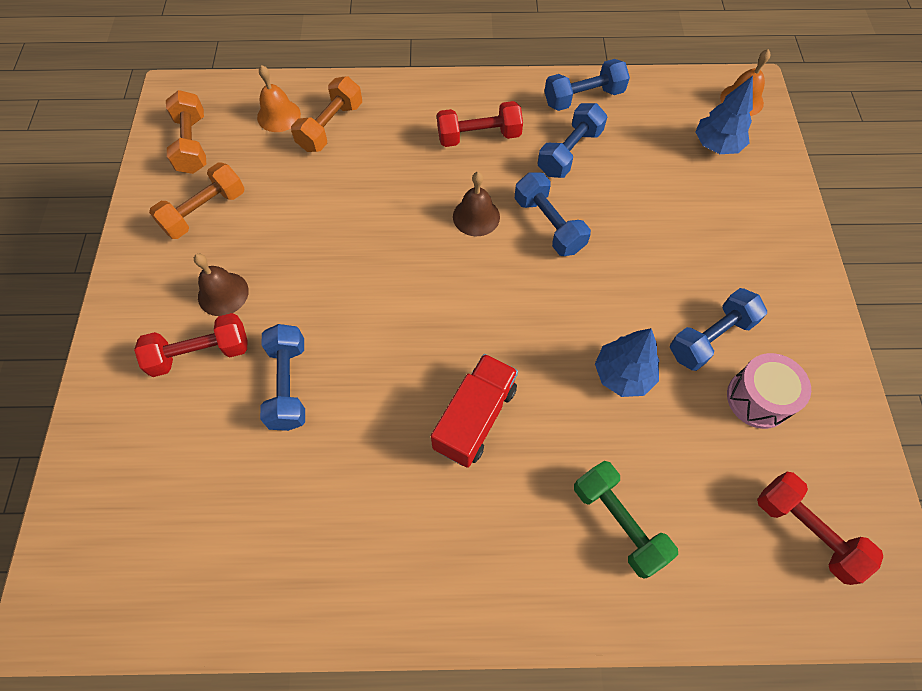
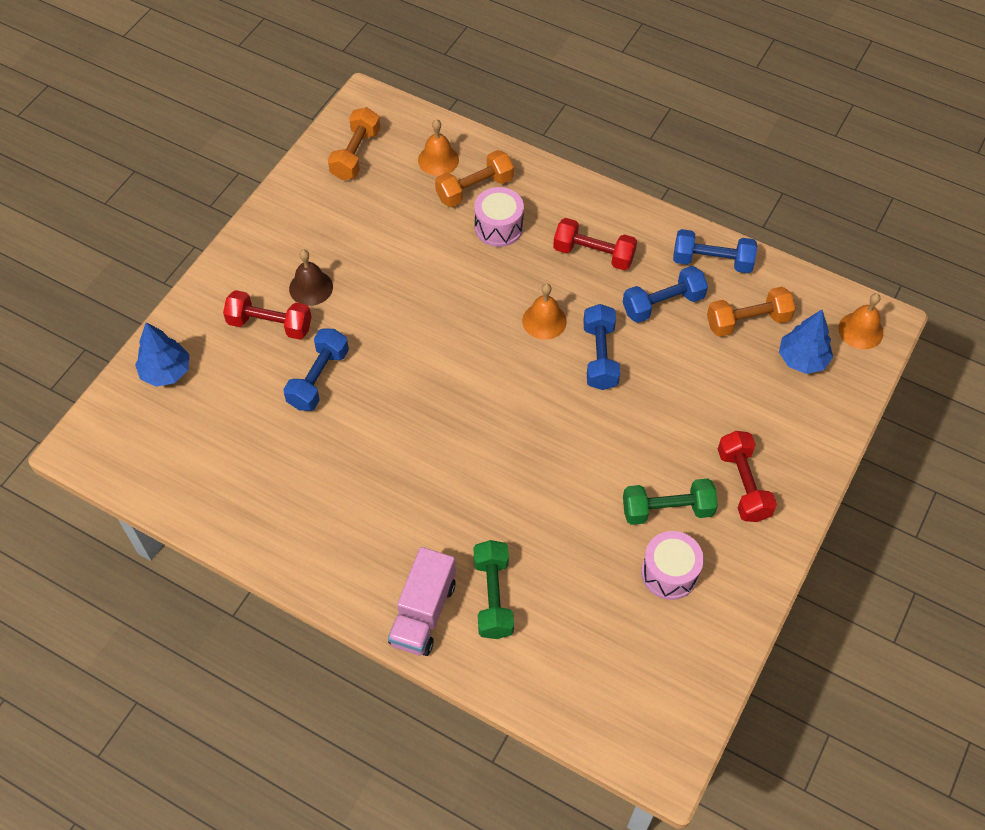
camera: 30 degrees right, 5 degrees down
orange dumbbell [149,162,245,239] -> orange dumbbell moved to [707,287,795,337]
red truck [431,354,518,468] -> none
brown bell [453,172,500,236] -> orange bell [522,283,567,340]
blue tree [595,328,659,397] -> blue tree moved to [135,322,190,387]
blue dumbbell [670,288,767,371] -> green dumbbell [623,479,718,525]
red dumbbell [757,472,883,585] -> red dumbbell moved to [718,431,777,522]
none -> pink truck [388,547,456,656]
none -> pink drum [474,187,524,247]

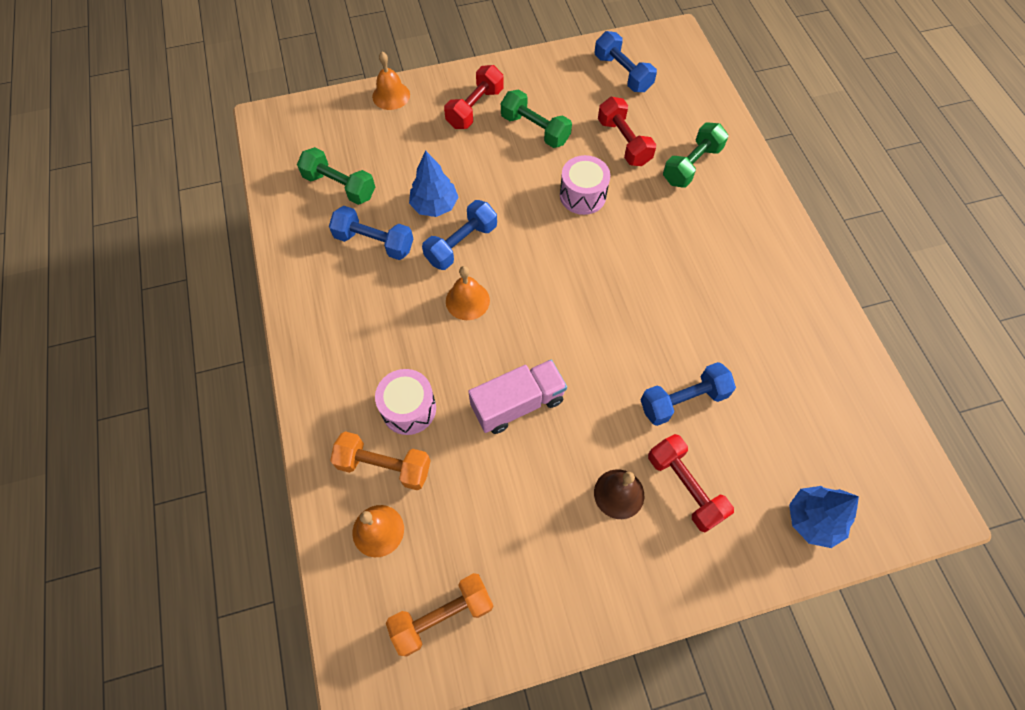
camera: 135 degrees left, 5 degrees up
pink truck [388,547,456,656] -> pink truck moved to [468,360,567,434]
red dumbbell [553,218,637,270] -> red dumbbell moved to [598,97,656,166]
pink drum [641,531,704,600] -> pink drum moved to [560,155,610,215]
blue dumbbell [673,229,757,273] -> blue dumbbell moved to [595,31,657,92]
orange dumbbell [707,287,795,337] -> green dumbbell [297,147,375,205]
blue tree [779,310,833,374] -> blue tree moved to [409,151,458,217]
orange bell [838,293,883,349] -> orange bell moved to [372,52,410,110]

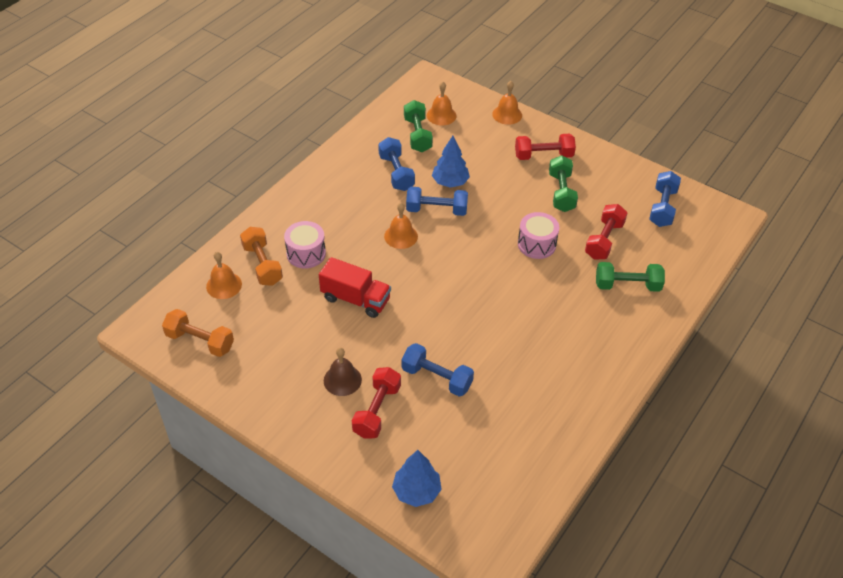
camera: 50 degrees right, 15 degrees down
pink truck [468,360,567,434] -> red truck [319,257,391,318]
none -> orange bell [427,82,457,126]

